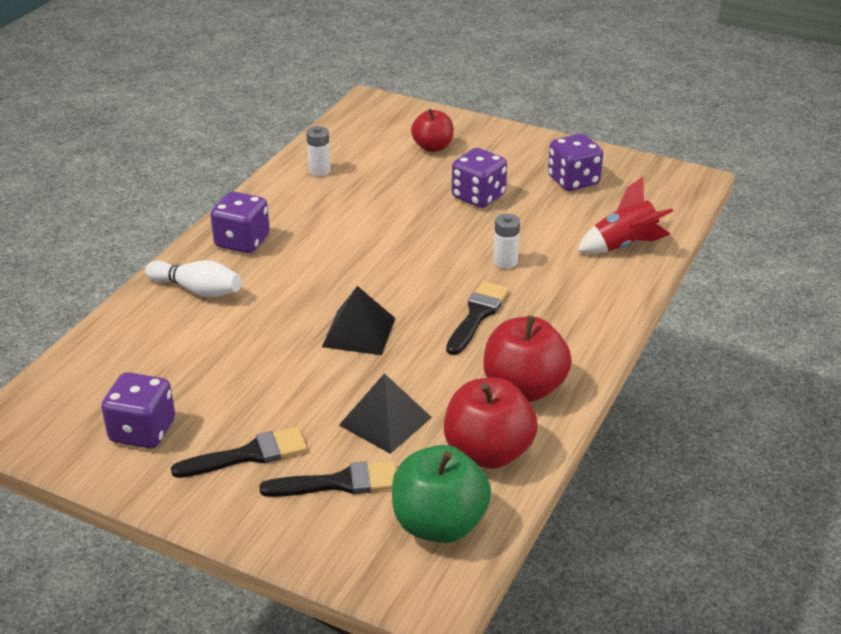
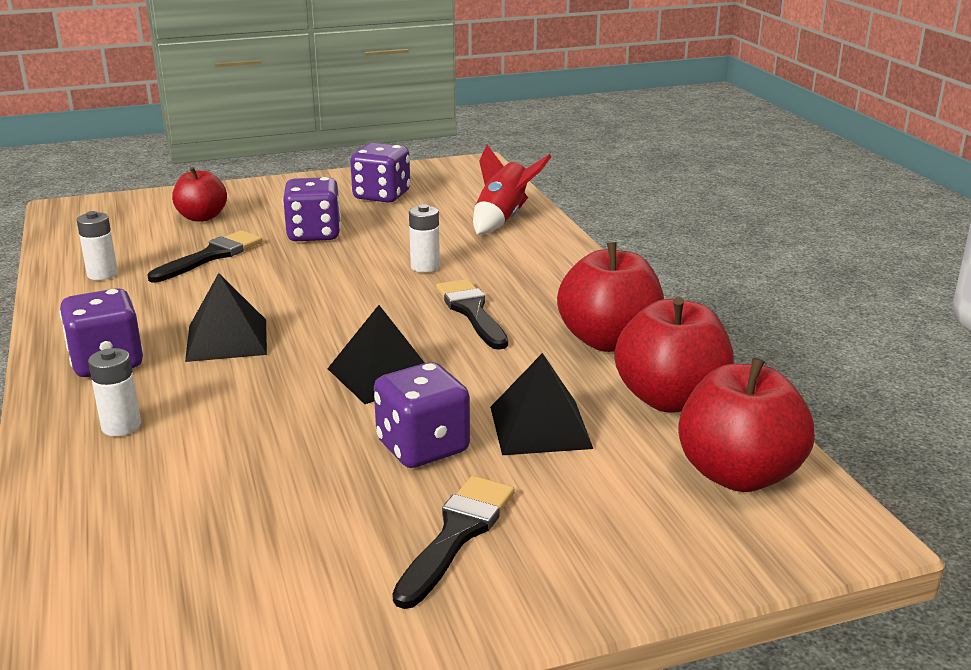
camera: 45 degrees left, 10 degrees down
purple dice [101,372,175,449] -> purple dice moved to [374,362,470,468]
white bowling pin [145,260,241,297] -> white battery [88,348,141,436]
black brush [259,461,396,497] -> black brush moved to [148,230,262,282]
green apple [392,445,491,543] -> red apple [678,358,815,492]
none -> black pyramid [185,273,267,362]

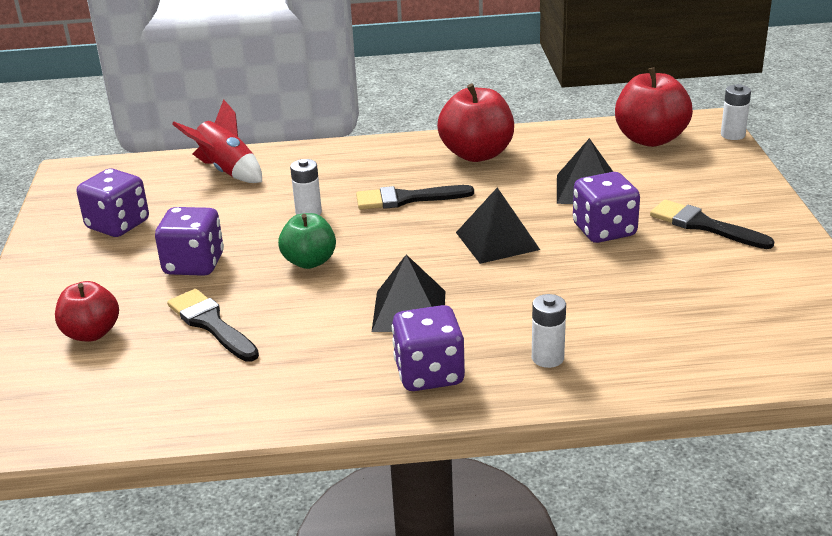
camera: 75 degrees left, 5 degrees up
white battery [77,211,118,280] -> white battery moved to [721,84,751,140]
red apple [615,297,734,413] -> none
none -> green apple [278,213,336,269]

